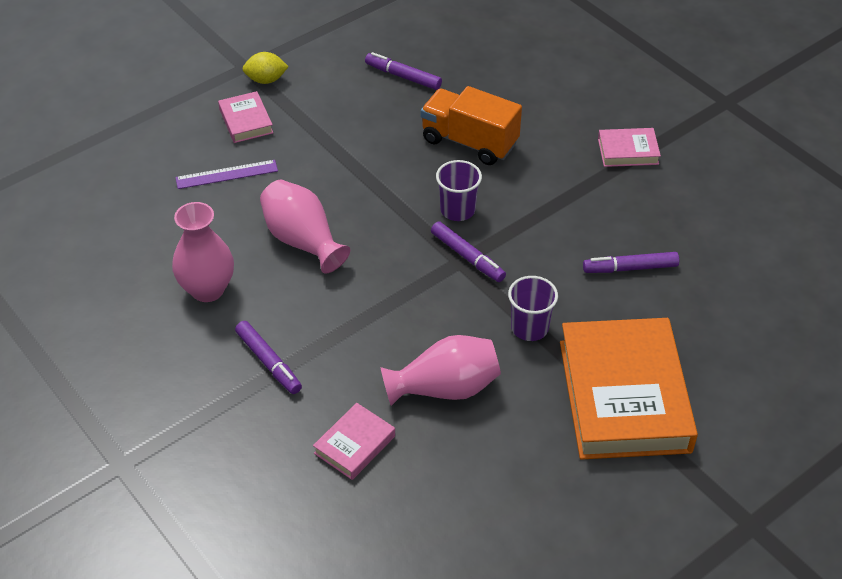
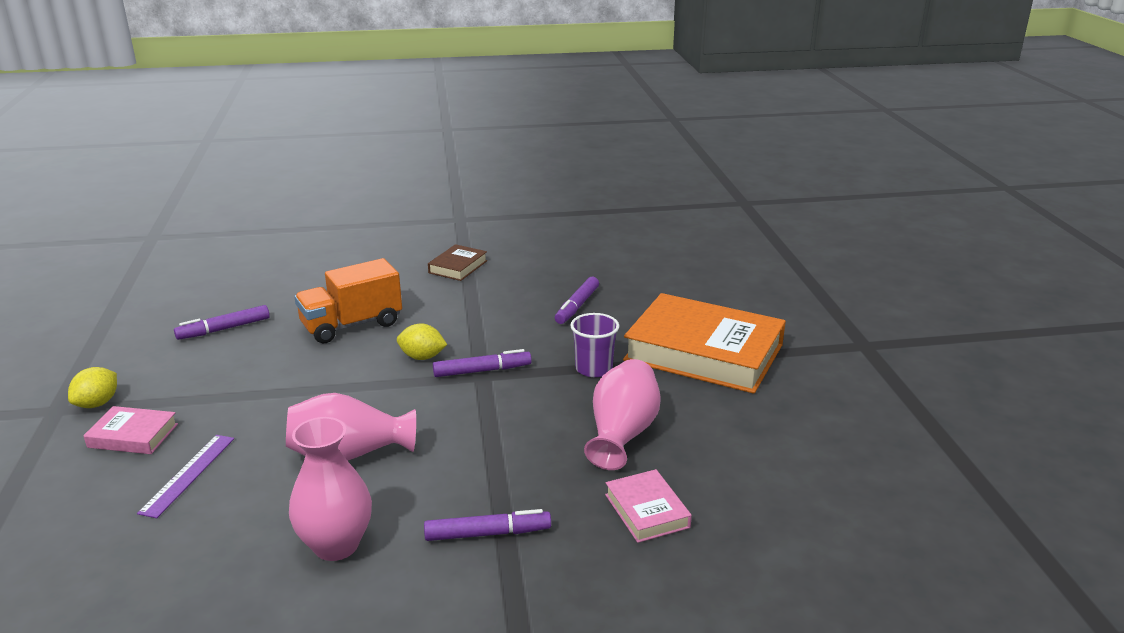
camera: 60 degrees left, 20 degrees down
purple cup [436,160,482,221] -> yellow lemon [397,324,447,360]
pink book [598,128,661,167] -> brown book [428,244,487,281]

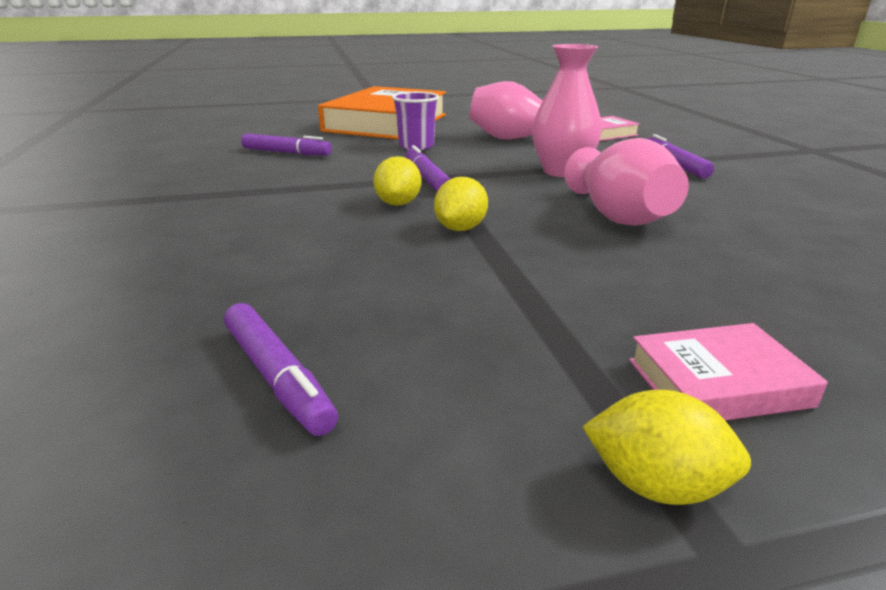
camera: 95 degrees left, 0 degrees up
pink book [83,406,178,454] -> pink book turned 75 degrees clockwise [629,323,828,420]
purple ruler [137,435,234,518] -> none
pink vase [289,417,372,561] -> pink vase moved to [532,44,602,177]
orange truck [294,258,402,343] -> none
brown book [428,244,487,281] -> none
none -> yellow lemon [434,177,488,231]

